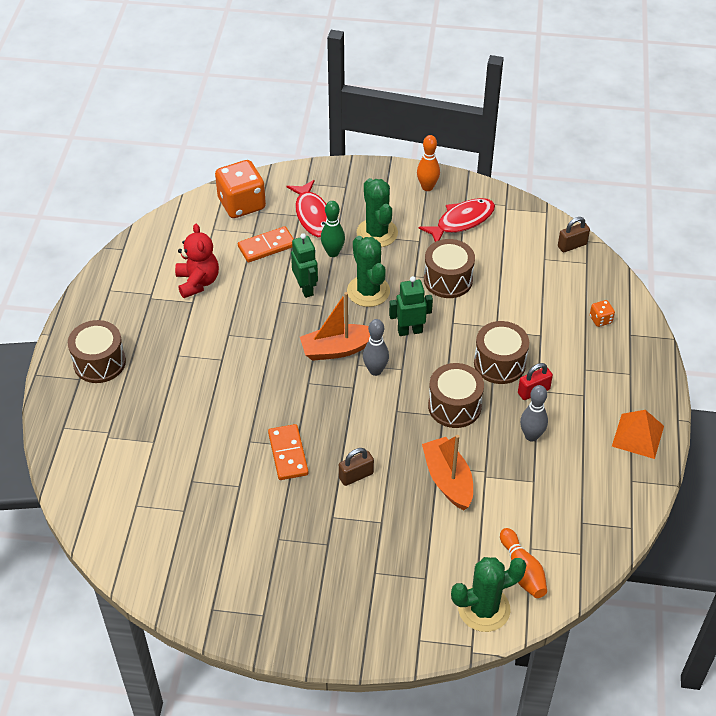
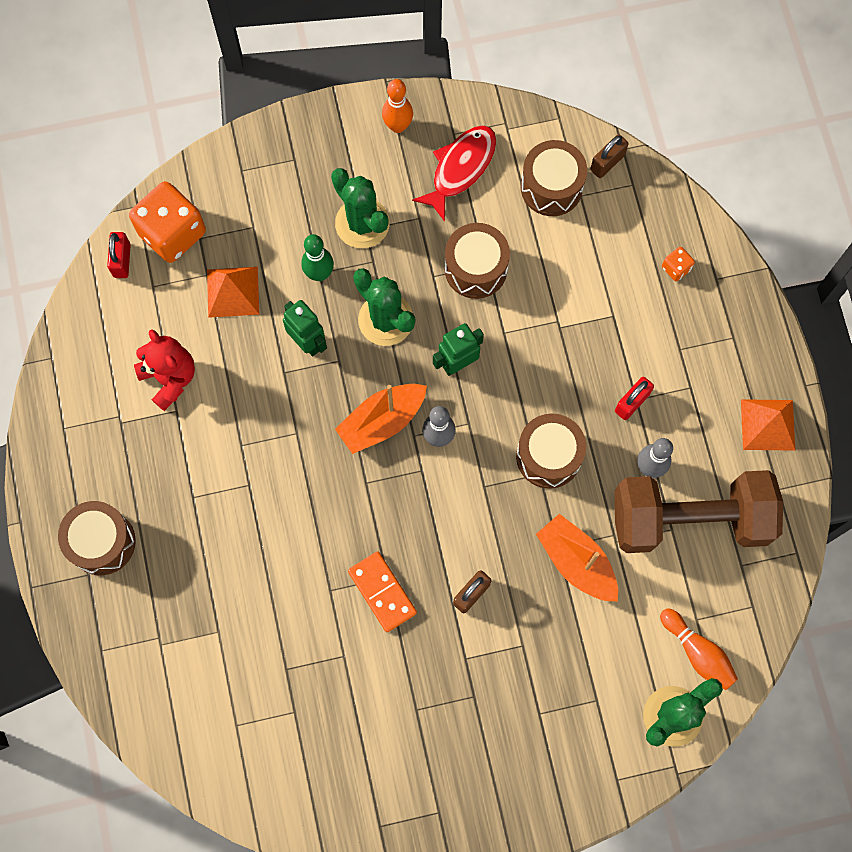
camera: 20 degrees left, 25 degrees up
orange domino [238,226,294,263] -> orange pyramid [207,267,259,318]
red fish [286,180,327,238] -> none
brown drum [474,321,529,384] -> brown drum moved to [521,140,587,216]
none -> red padlock [107,232,131,278]
none -> brown dumbbell [615,470,783,553]

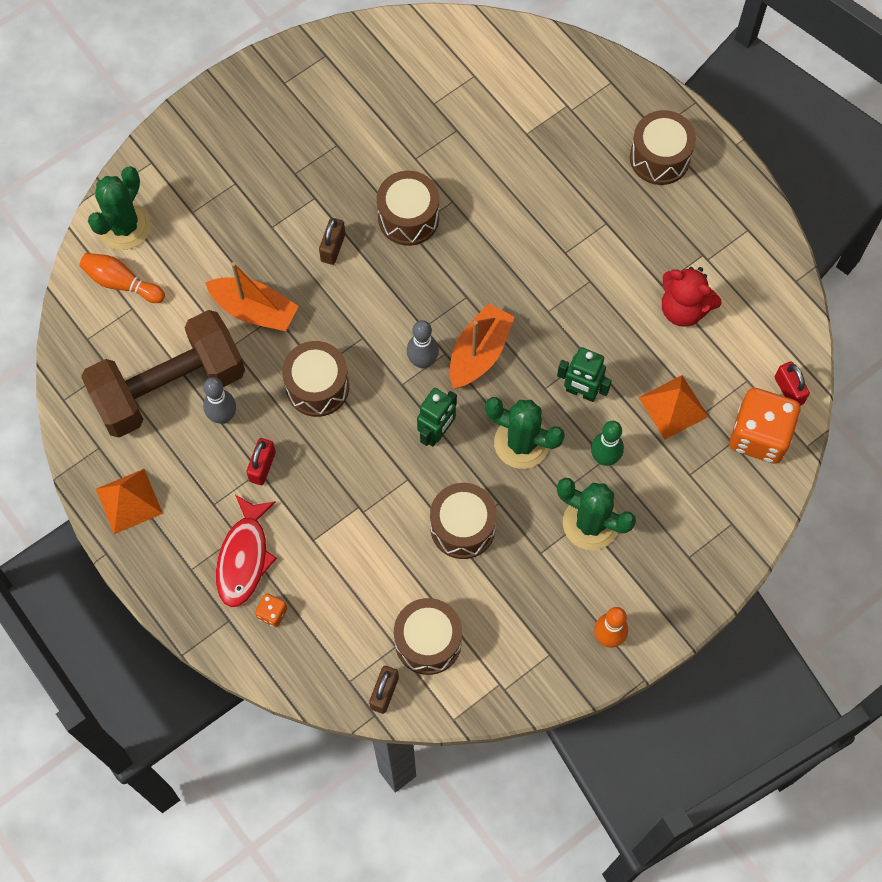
camera: 155 degrees right, 5 degrees down
orange domino [348,551,417,632] -> brown drum [377,171,439,246]
red fish [412,125,496,222] -> red fish moved to [216,495,277,607]

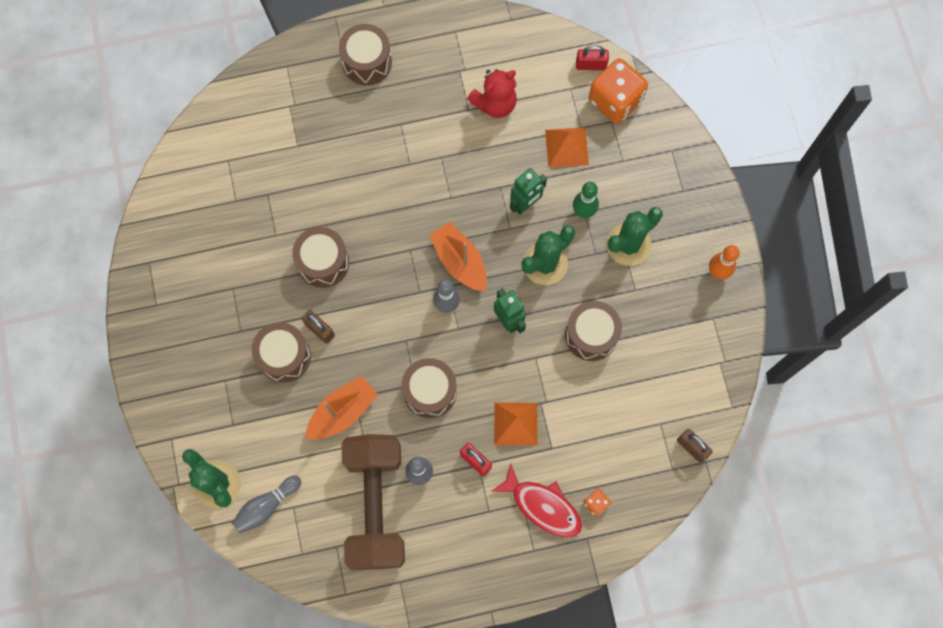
camera: 65 degrees left, 5 degrees up
orange bowling pin [79,253,165,303] -> grey bowling pin [232,475,301,533]
orange pyramid [96,469,163,534] -> orange pyramid moved to [494,402,537,446]
brown drum [394,598,462,675] -> brown drum moved to [252,322,311,383]

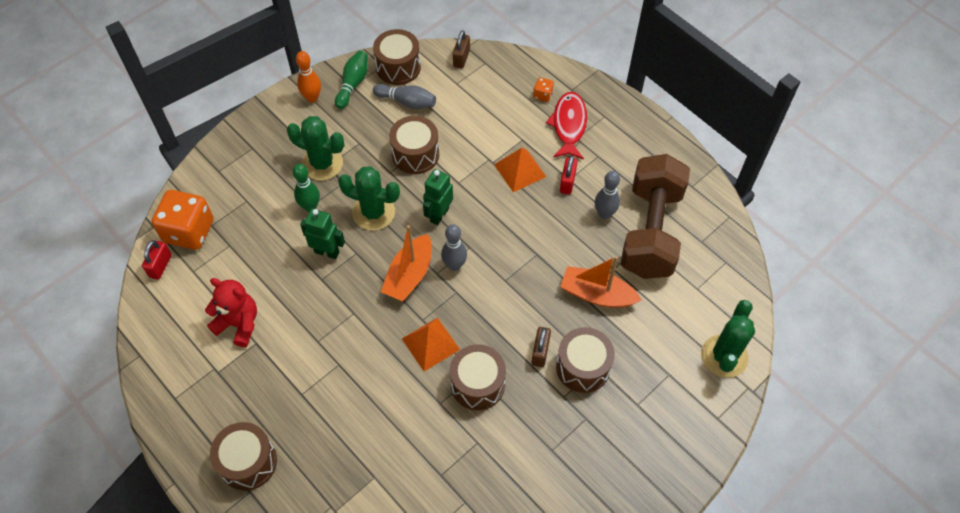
camera: 120 degrees left, 15 degrees down
grey bowling pin [232,475,301,533] -> grey bowling pin moved to [373,84,436,109]
brown dumbbell [342,434,405,570] -> brown dumbbell turned 45 degrees counterclockwise [621,154,690,279]
brown drum [402,358,457,418] -> brown drum moved to [373,29,421,85]
orange pyramid [545,128,589,168] -> orange pyramid moved to [402,318,460,371]
red padlock [576,45,609,70] -> red padlock turned 45 degrees clockwise [142,240,172,280]
none -> green bowling pin [335,50,368,109]

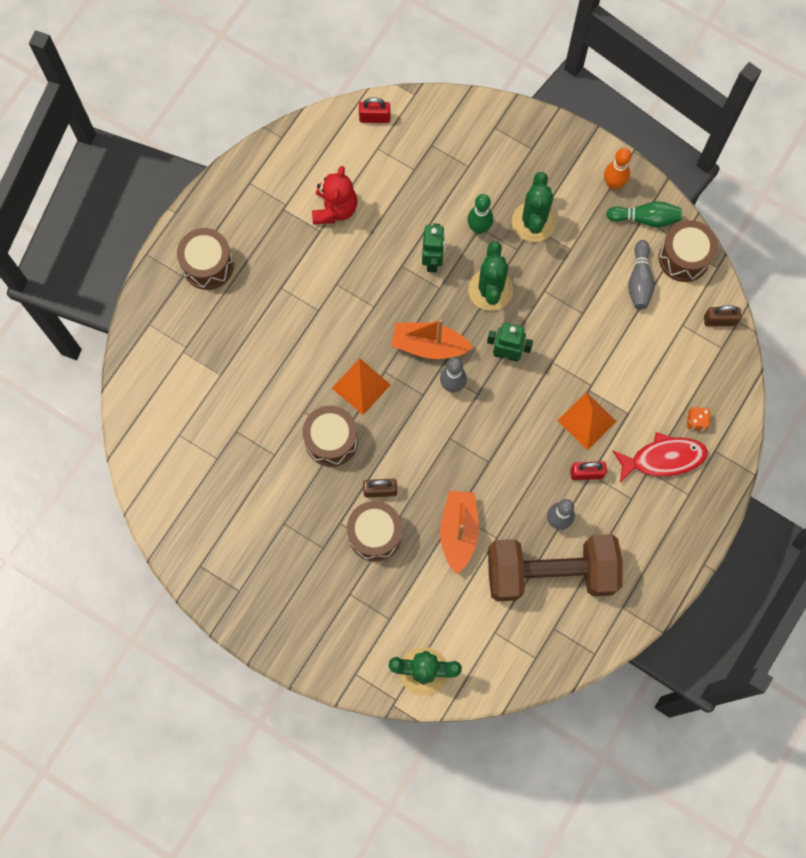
camera: 75 degrees right, 15 degrees up
orange dice [152,190,213,250] -> none
brown drum [389,116,439,174] -> none

